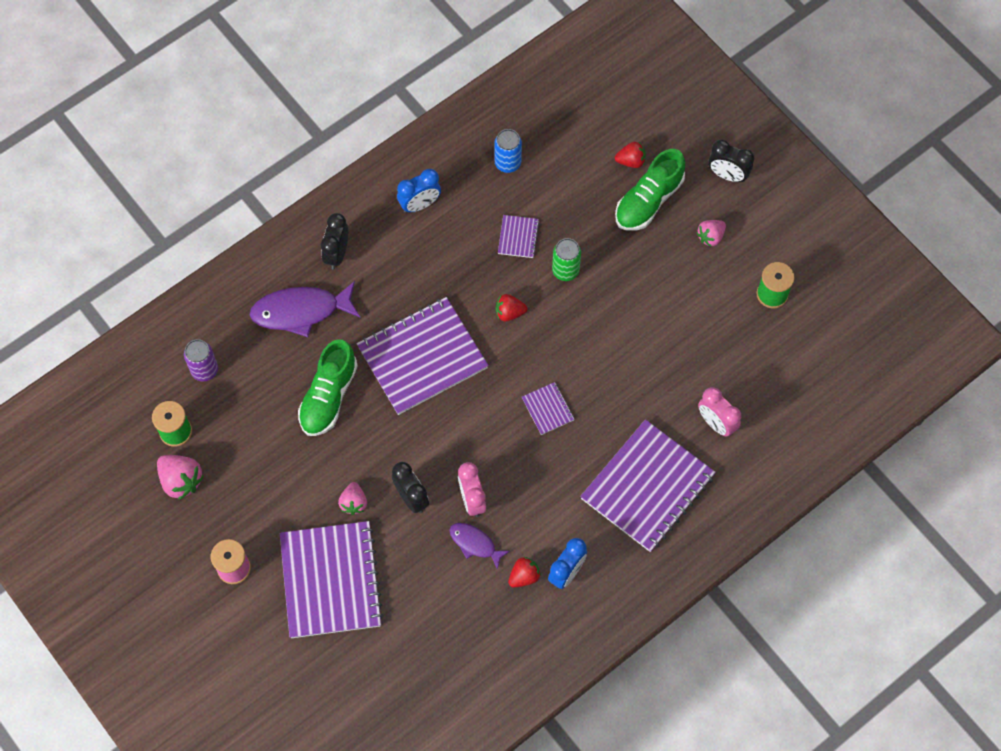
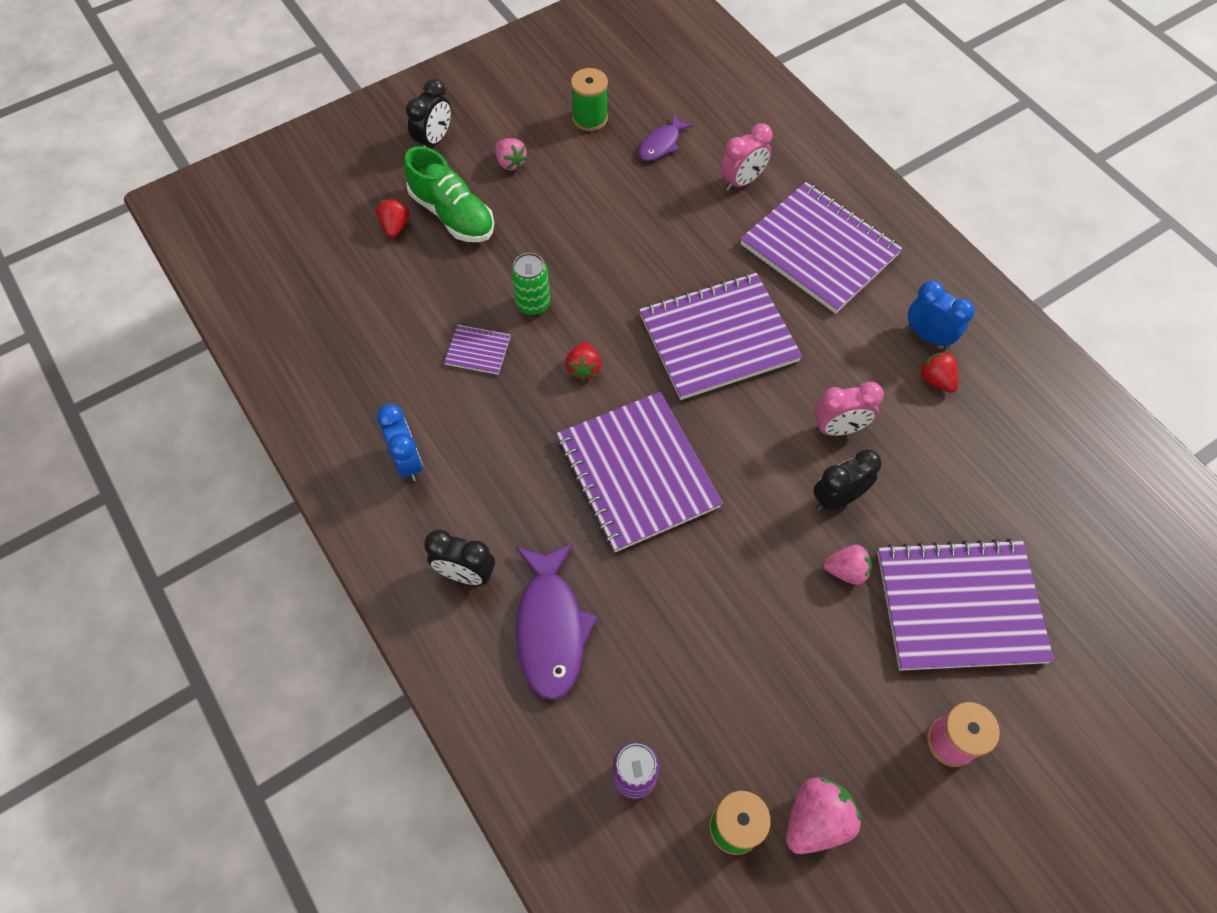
camera: 85 degrees left, 5 degrees down
green shoe [298,339,358,436] -> none
purple fish [449,523,510,570] -> purple fish moved to [638,114,693,161]
blue can [494,129,522,173] -> none
purple notebook [522,382,574,435] -> purple notebook [639,273,802,400], size x2.34

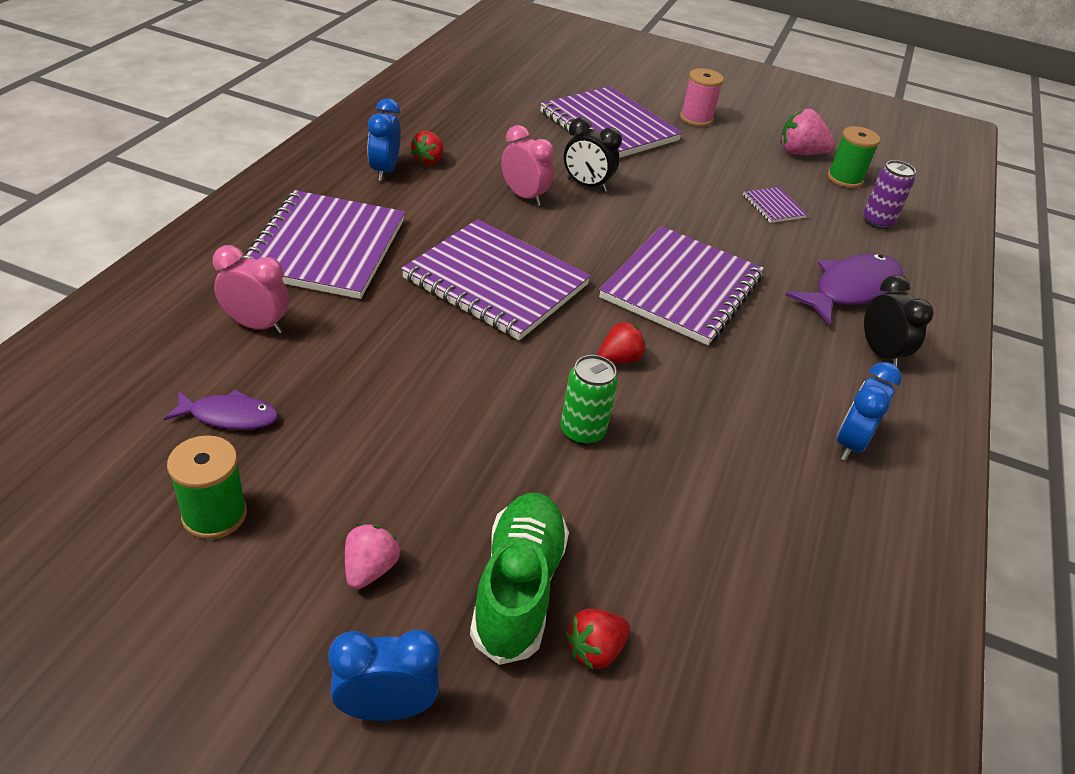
camera: 130 degrees left, 20 degrees down
black clock [406,79,451,147] -> blue clock [328,629,440,721]
purple notebook [444,324,510,375] -> purple notebook moved to [743,187,808,223]
pink strawberry [823,545,872,585] -> none

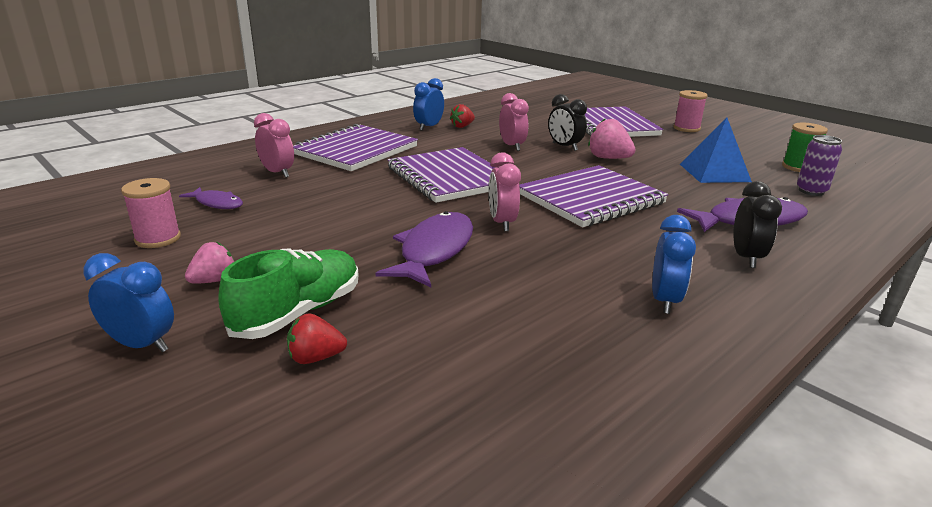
camera: 30 degrees right, 15 degrees down
green spool [167,435,247,539] -> pink spool [121,178,181,248]
green can [561,355,618,446] -> purple fish [376,211,473,287]
red strawberry [598,322,646,363] -> pink clock [489,153,521,232]
purple notebook [743,187,808,223] -> blue pyramid [680,117,752,183]
pink strawberry [780,109,835,155] -> pink strawberry moved to [588,118,636,159]
blue clock [837,362,902,461] -> blue clock turned 135 degrees clockwise [652,215,696,314]

